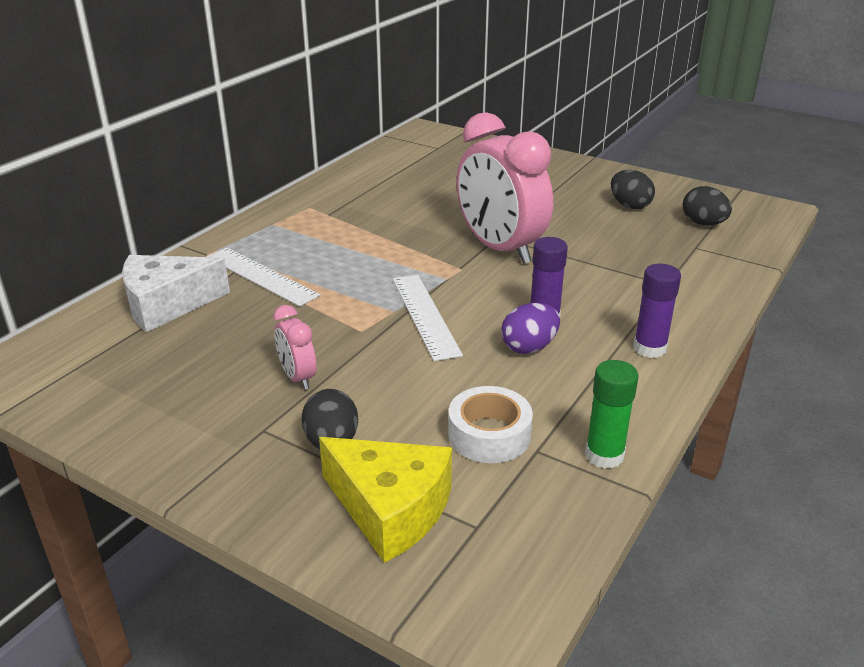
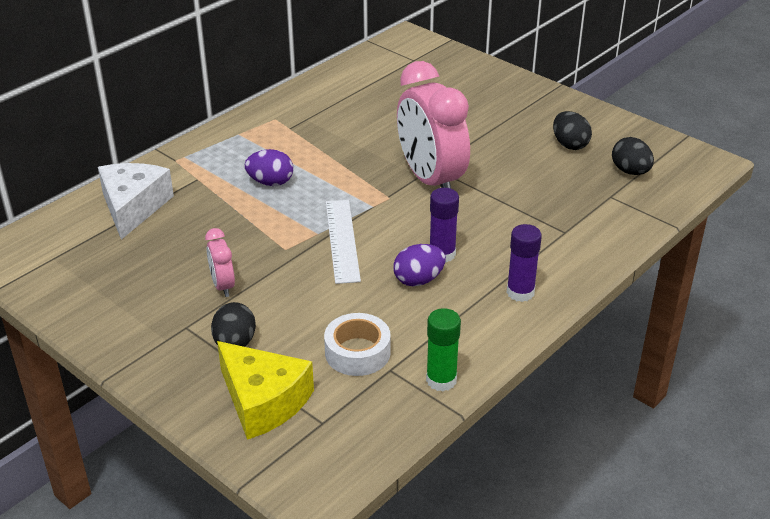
camera: 10 degrees right, 5 degrees up
white cheese [122,255,230,332] -> white cheese turned 105 degrees clockwise [98,163,174,240]
white ruler [207,248,320,307] -> none
none -> purple egg [245,149,293,186]

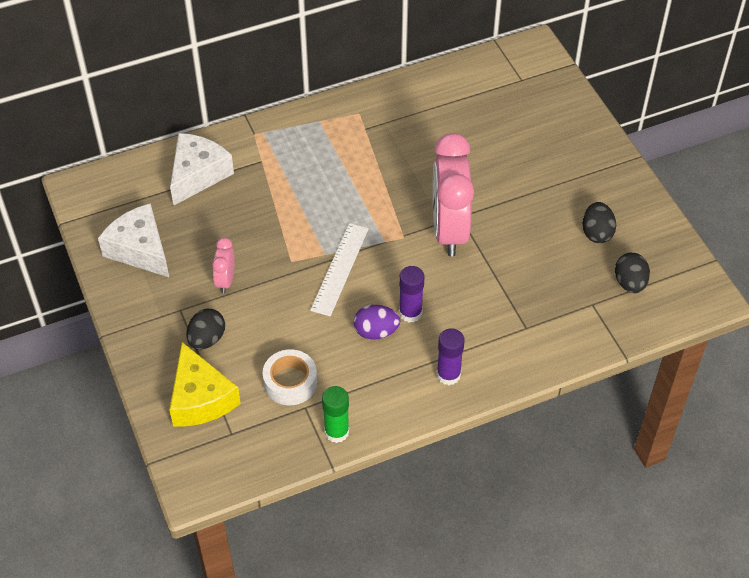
camera: 25 degrees right, 15 degrees up
purple egg [245,149,293,186] -> none
none -> white cheese [98,203,169,277]

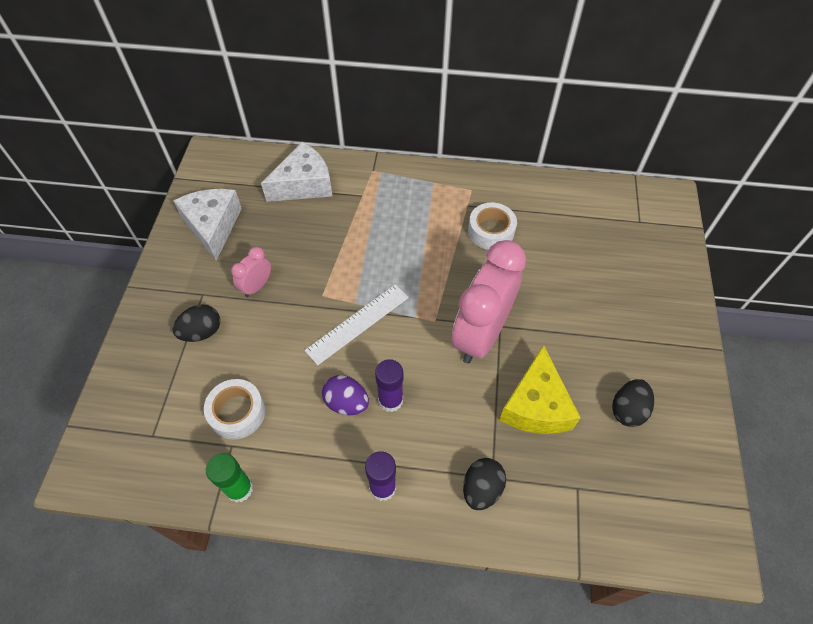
camera: 30 degrees right, 5 degrees up
yellow cheese [169,342,241,427] -> yellow cheese moved to [499,345,581,434]
black egg [615,253,650,293] -> black egg moved to [463,458,506,510]
none -> white tape [468,202,517,250]

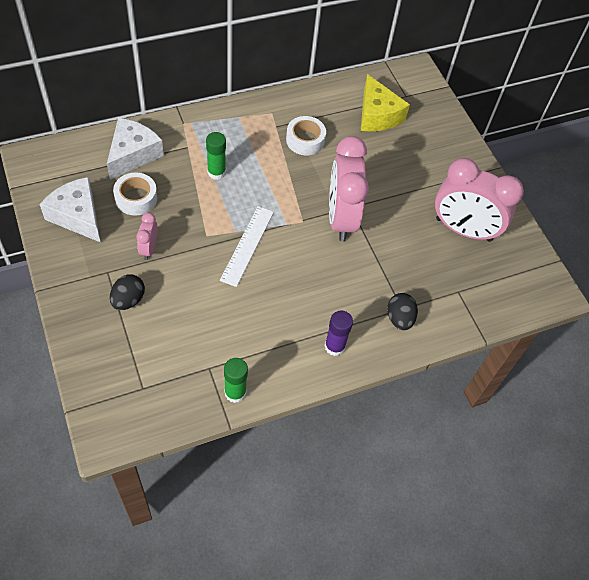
camera: 35 degrees left, 0 degrees up
white tape [204,379,265,440] -> white tape moved to [113,172,157,216]
purple egg [322,375,369,415] -> none
purple glue stick [375,359,403,412] -> none
yellow cheese [499,345,581,434] -> yellow cheese moved to [361,74,410,132]
black egg [612,379,654,427] -> pink clock [435,158,524,242]
none -> green glue stick [206,132,226,180]

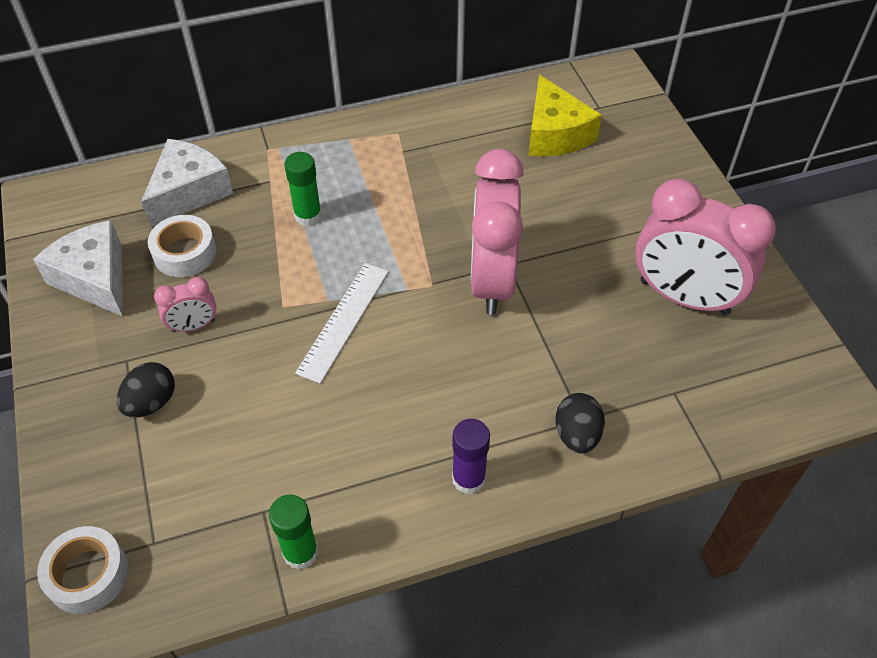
camera: 10 degrees right, 5 degrees down
pink clock [136,213,158,260] -> pink clock turned 120 degrees counterclockwise [154,277,217,332]
white tape [286,116,326,155] -> white tape moved to [37,526,128,614]

